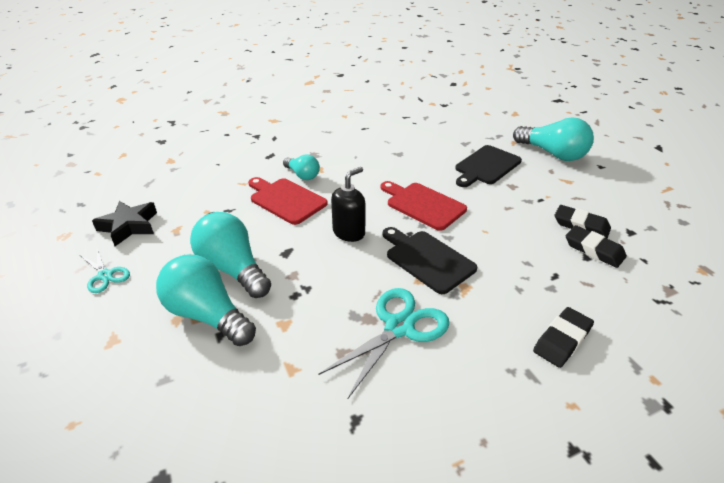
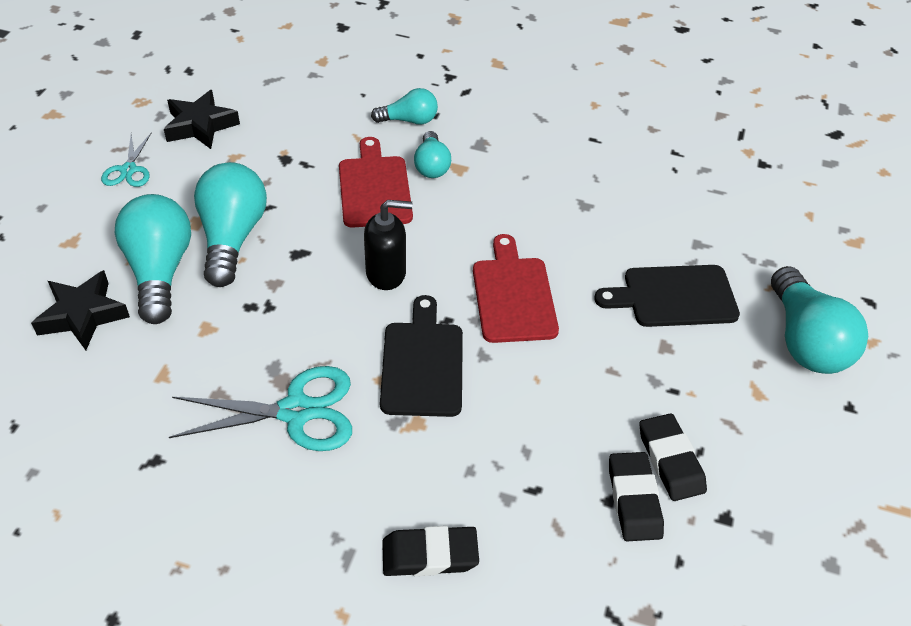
camera: 40 degrees right, 10 degrees up
none -> black star [31,270,130,350]
none -> turquoise light bulb [371,88,438,125]

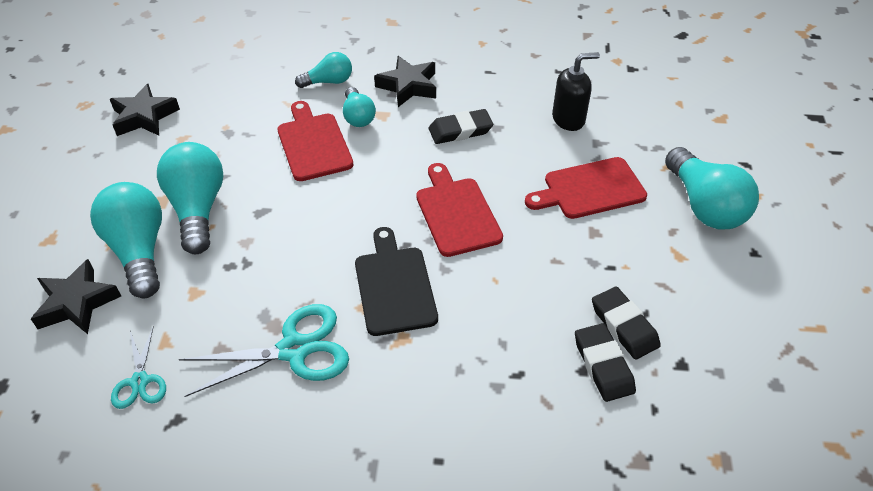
camera: 10 degrees left, 0 degrees up
turquoise scissors [101,132,152,187] -> turquoise scissors moved to [111,326,166,409]
black soap dispenser [364,200,412,290] -> black soap dispenser moved to [552,52,600,131]
black eraser [382,526,479,576] -> black eraser moved to [429,109,493,144]
black cutting board [594,265,740,327] -> red cutting board [525,157,647,219]
none -> black star [374,56,436,107]

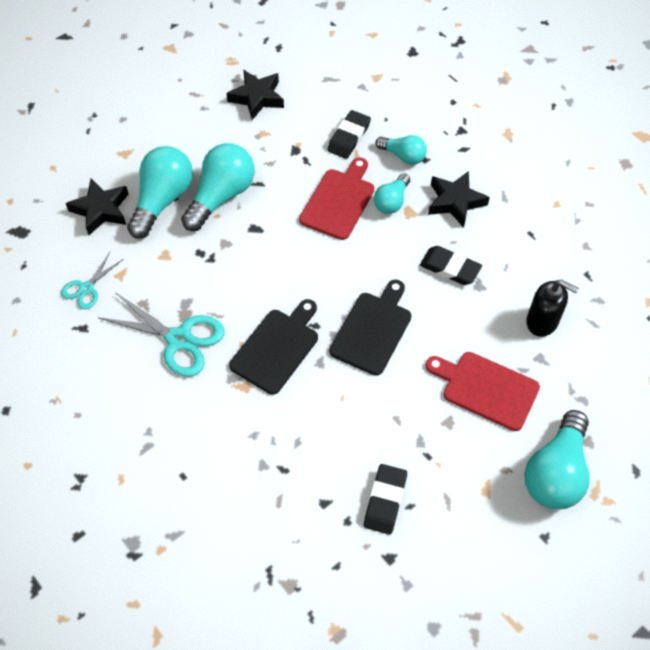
camera: 45 degrees right, 10 degrees up
red cutting board [416,163,503,257] -> black cutting board [329,280,411,376]
black eraser [575,323,636,402] -> black eraser moved to [327,110,371,159]

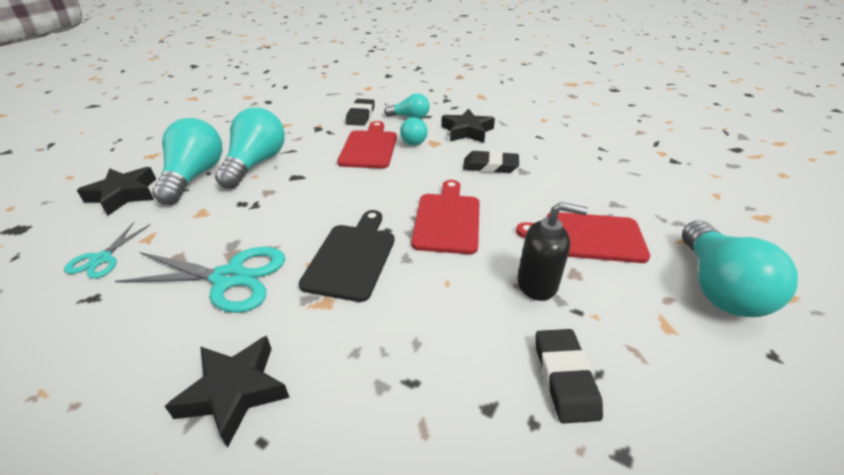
camera: 20 degrees left, 20 degrees down
black star [226,70,284,120] -> black star moved to [165,336,290,448]
black cutting board [329,280,411,376] -> red cutting board [411,180,480,254]
black soap dispenser [526,279,579,337] -> black soap dispenser moved to [517,202,588,301]

